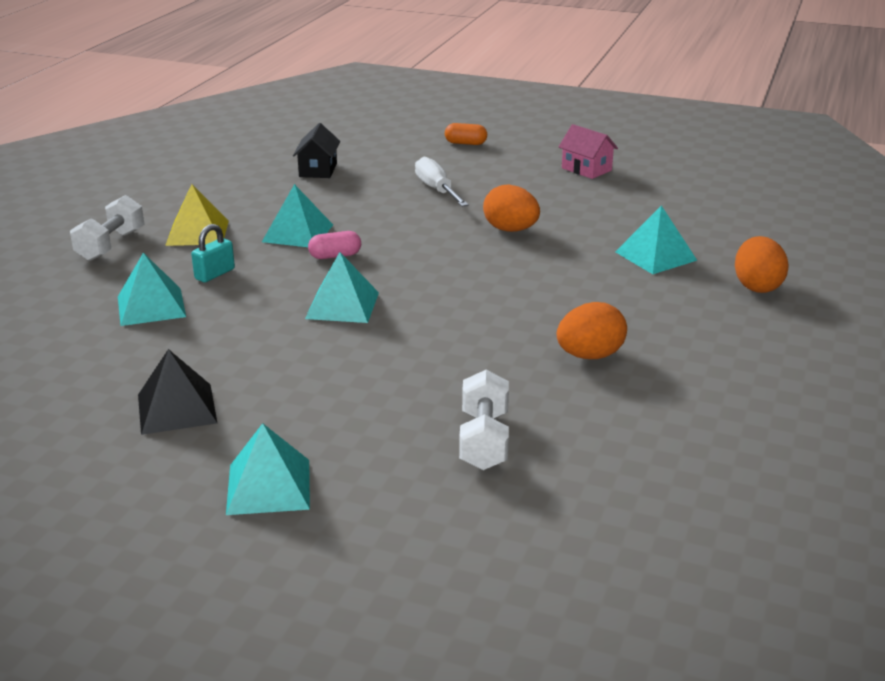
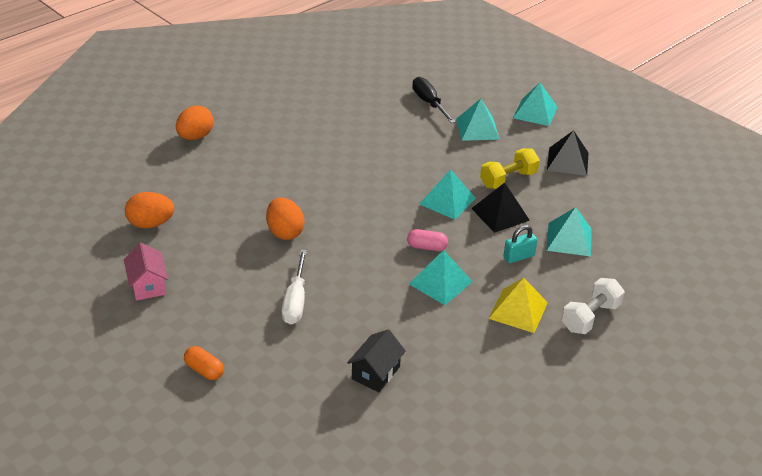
camera: 155 degrees left, 10 degrees up
white dumbbell [459,370,509,470] -> black screwdriver [412,77,456,124]
orange egg [557,302,627,359] -> orange egg moved to [125,192,174,228]
turquoise pyramid [615,205,698,274] -> turquoise pyramid moved to [456,99,500,141]
none -> black pyramid [471,182,530,233]
none -> yellow dumbbell [480,148,540,189]

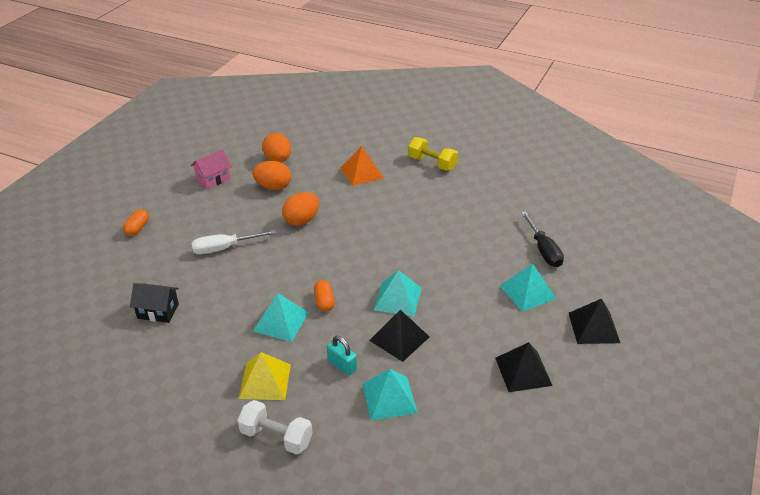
camera: 70 degrees right, 0 degrees up
orange egg [176,105,214,140] -> orange egg moved to [253,161,291,190]
pink capsule [407,229,448,251] -> orange capsule [314,280,335,312]
black screwdriver [412,77,456,124] -> black screwdriver turned 120 degrees clockwise [521,211,564,267]
yellow dumbbell [480,148,540,189] -> yellow dumbbell moved to [408,137,458,171]
turquoise pyramid [513,82,557,126] -> black pyramid [569,299,620,344]
none -> orange pyramid [341,146,384,186]

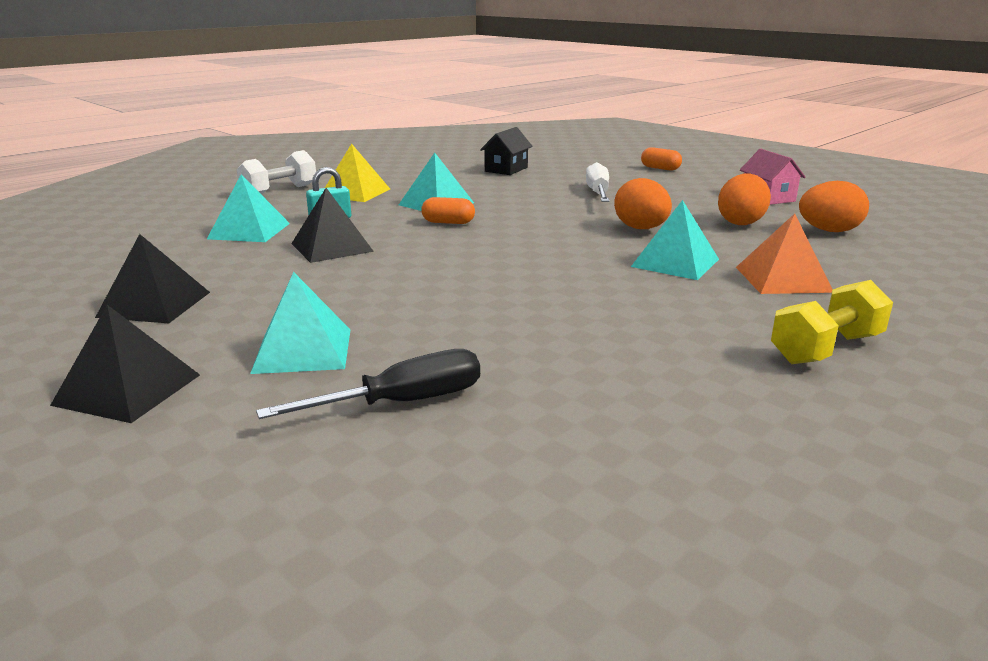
camera: 110 degrees right, 15 degrees down
turquoise pyramid [374,270,422,316] -> turquoise pyramid moved to [631,200,719,280]
black screwdriver [521,211,564,267] -> black screwdriver turned 150 degrees clockwise [256,349,480,419]

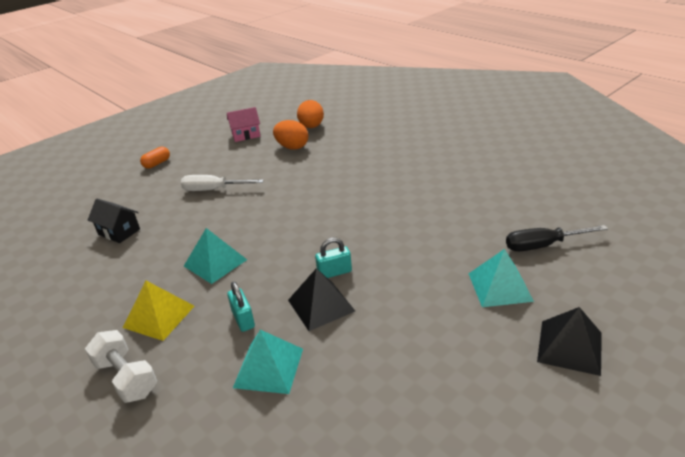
camera: 85 degrees left, 10 degrees up
black pyramid [95,234,210,323] -> none
black screwdriver [256,349,480,419] -> black screwdriver turned 75 degrees counterclockwise [506,225,608,251]
orange capsule [421,197,475,224] -> none
orange egg [614,178,672,229] -> none
turquoise pyramid [631,200,719,280] -> none
orange pyramid [736,214,833,294] -> none
yellow dumbbell [771,280,893,364] -> none
none -> turquoise padlock [315,237,352,278]

